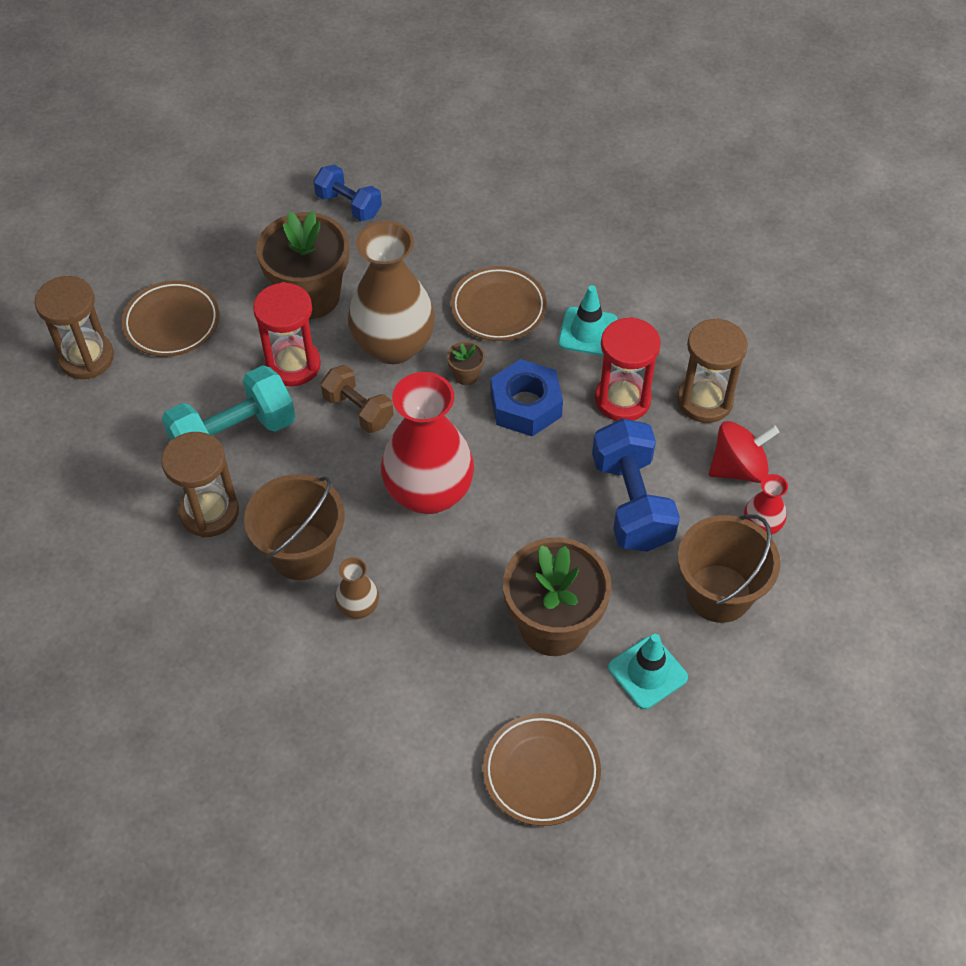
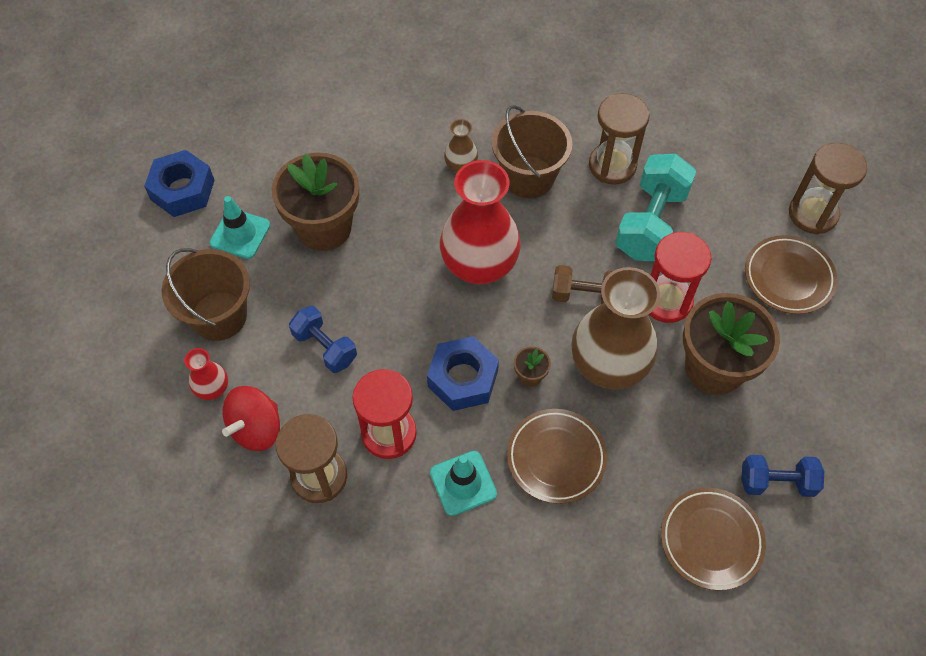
camera: 145 degrees right, 5 degrees up
brown plate [483,713,601,826] -> brown plate moved to [661,488,766,590]
blue dumbbell [592,418,680,552] -> blue dumbbell [289,306,357,373], size x0.62
none -> blue nut [144,150,215,217]

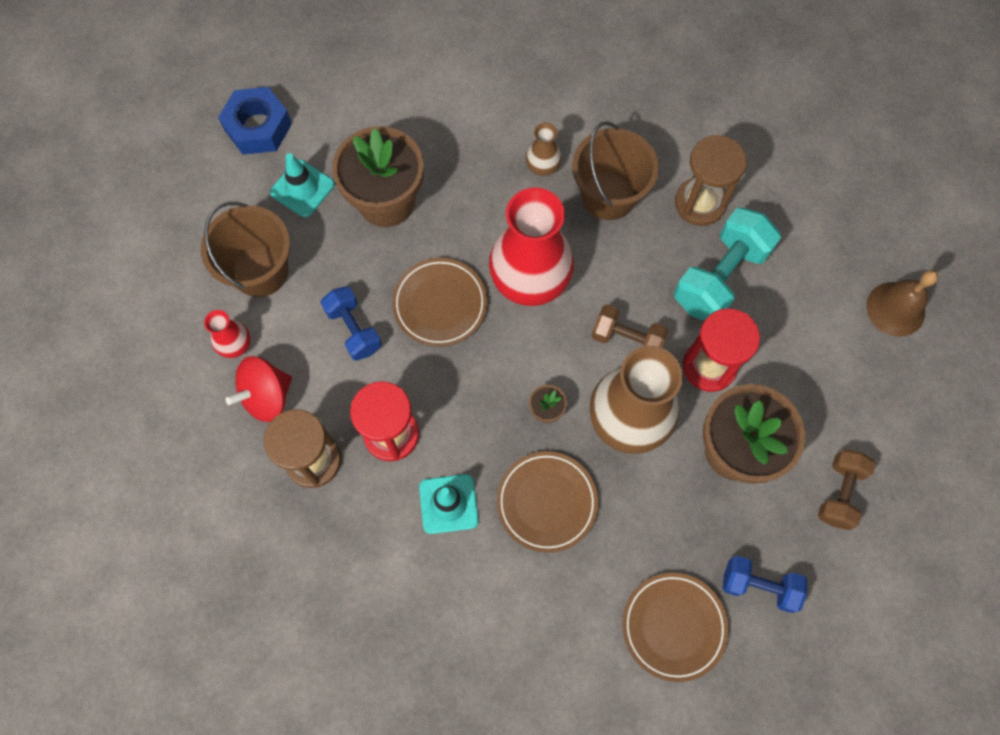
camera: 15 degrees right, 10 degrees up
blue nut [427,336,499,411] -> none
brown plate [745,235,837,314] -> brown plate moved to [392,258,487,347]
brown hourglass [789,143,867,235] -> brown bell [866,270,938,337]
none -> brown dumbbell [818,449,876,530]

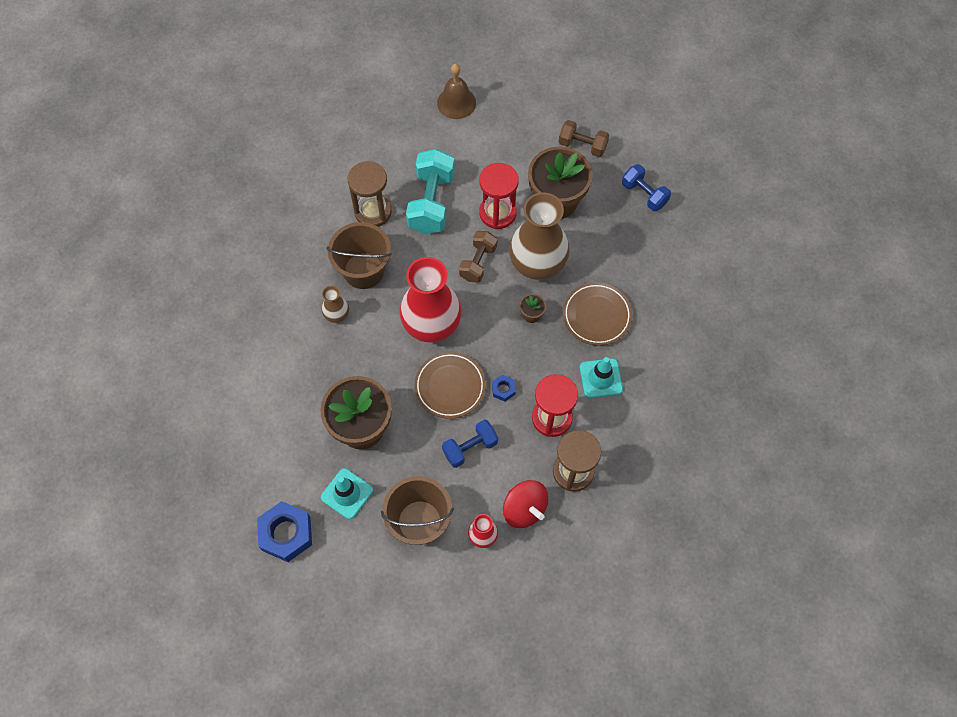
camera: 90 degrees left, 5 degrees down
brown plate [622,573,729,682] -> none
turquoise dumbbell [674,207,781,321] -> turquoise dumbbell turned 60 degrees clockwise [406,149,455,234]
blue dumbbell [722,556,807,613] -> blue dumbbell turned 60 degrees counterclockwise [622,164,671,211]
none -> blue nut [492,375,516,402]

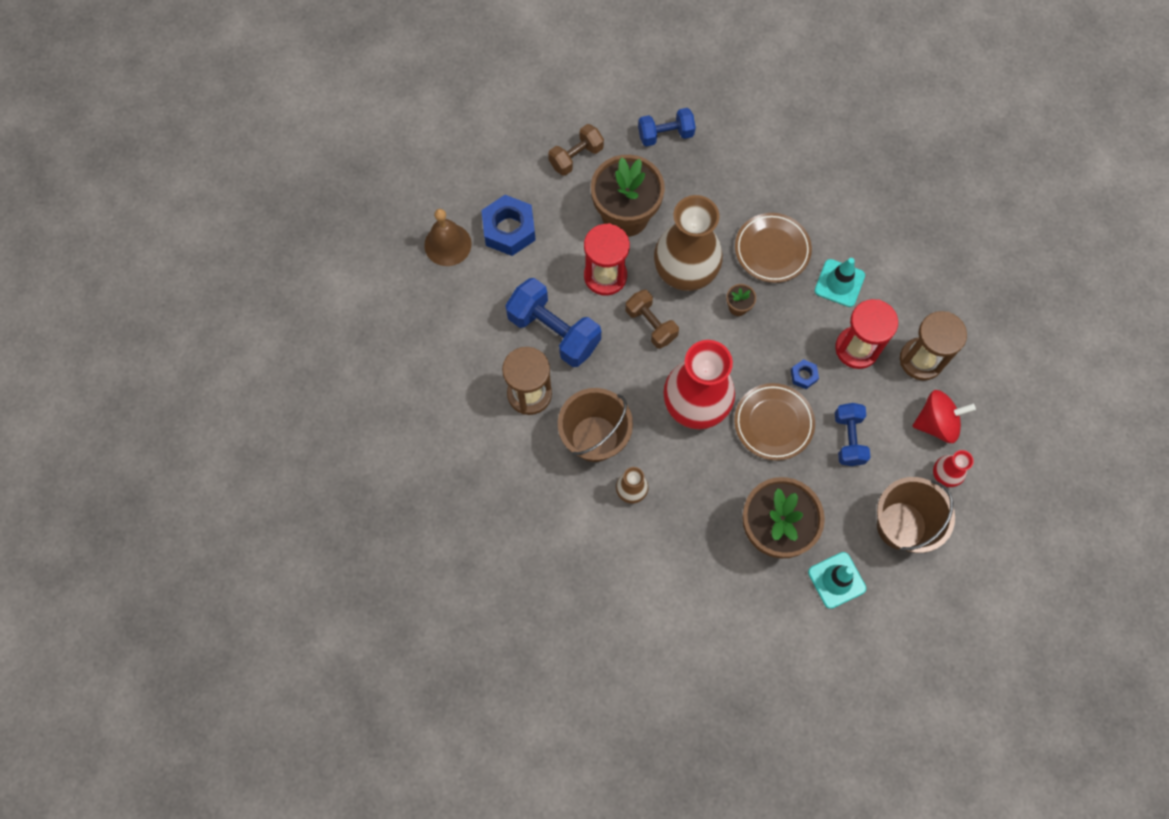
camera: 60 degrees left, 5 degrees up
blue nut [257,501,312,562] -> blue nut moved to [481,195,536,256]
turquoise dumbbell [406,149,455,234] -> blue dumbbell [505,278,601,367]

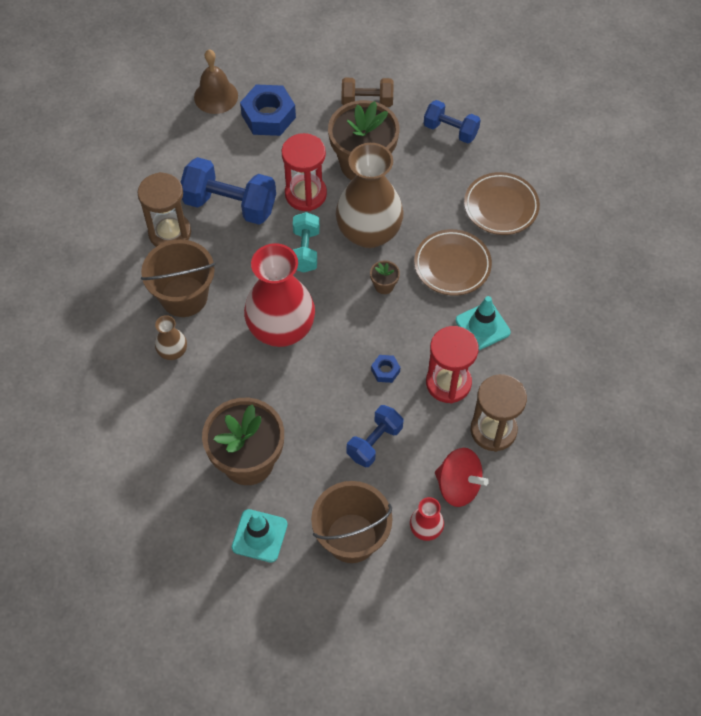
camera: 40 degrees right, 10 degrees down
blue dumbbell [505,278,601,367] -> blue dumbbell turned 60 degrees counterclockwise [180,157,276,225]
brown dumbbell [625,289,679,349] -> turquoise dumbbell [293,212,320,273]
brown plate [734,383,815,461] -> brown plate moved to [464,172,540,235]

